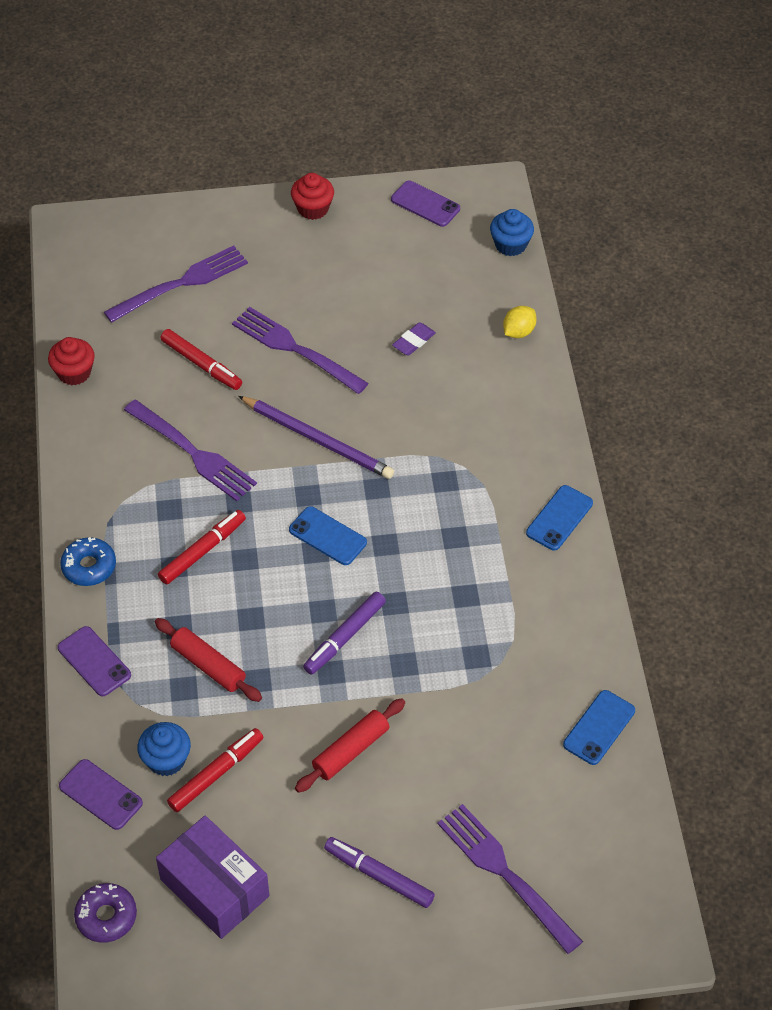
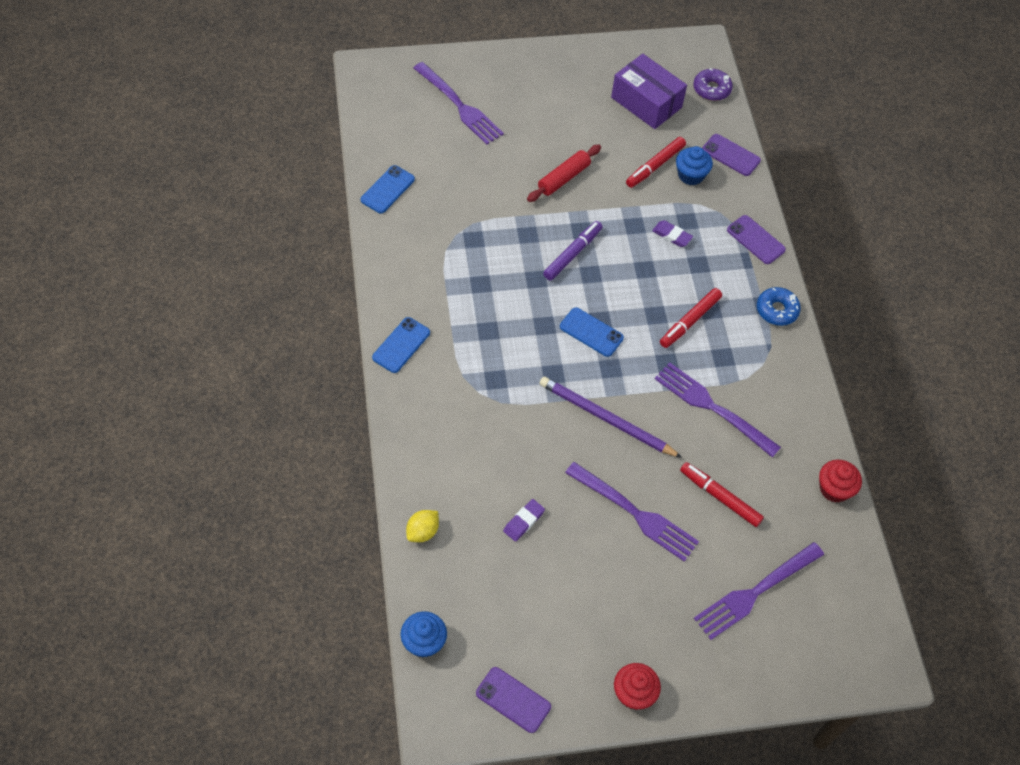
camera: 175 degrees right, 5 degrees up
red rolling pin [155,618,262,702] -> purple eraser [652,220,693,247]
purple marker [324,837,435,908] -> none

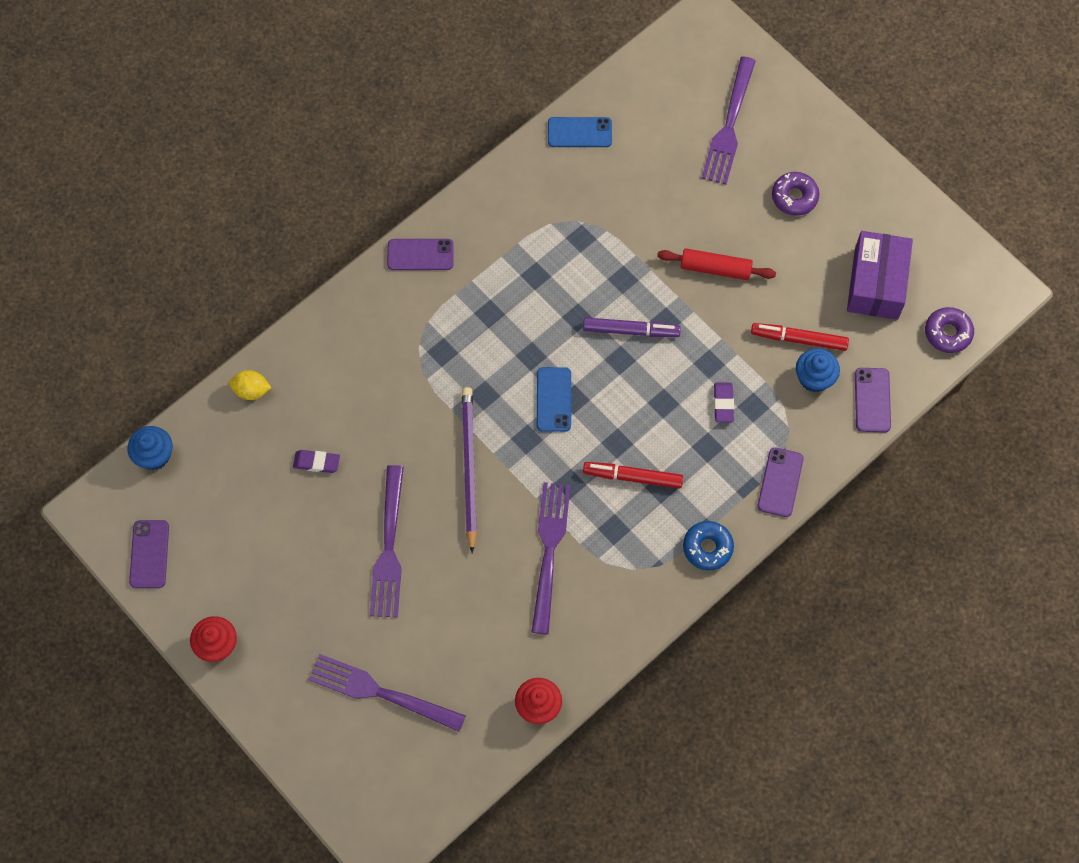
camera: 60 degrees right, 10 degrees up
blue phone [372,317,430,373] -> purple phone [387,239,454,270]
red marker [680,462,764,527] -> none
none -> purple donut [772,172,819,216]

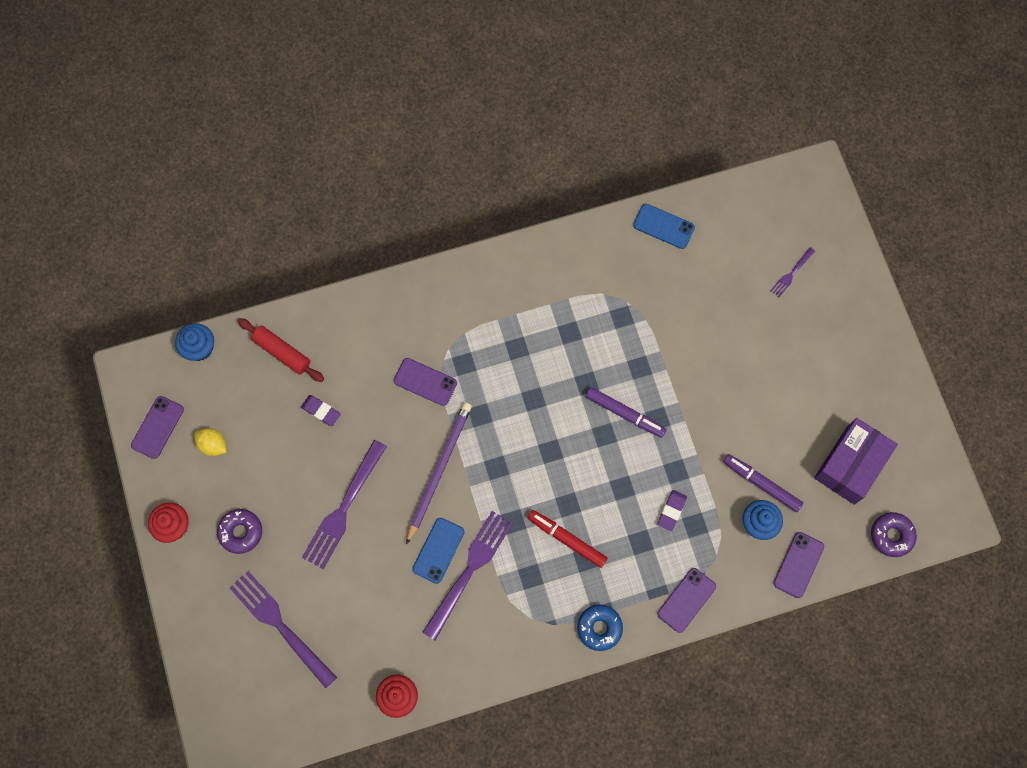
camera: 25 degrees right, 5 degrees up
yellow lemon [229,370,271,400] -> yellow lemon moved to [194,428,227,456]
purple phone [387,239,454,270] -> purple phone moved to [394,358,457,406]
blue phone [537,367,571,432] -> blue phone moved to [413,518,465,584]
red rolling pin [657,248,776,280] -> red rolling pin moved to [238,318,324,382]
purple fork [701,56,756,184] -> purple fork [770,247,815,297], size x0.48
red marker [751,323,849,351] -> purple marker [723,454,803,512]
purple donut [772,172,819,216] -> purple donut moved to [217,509,262,554]

